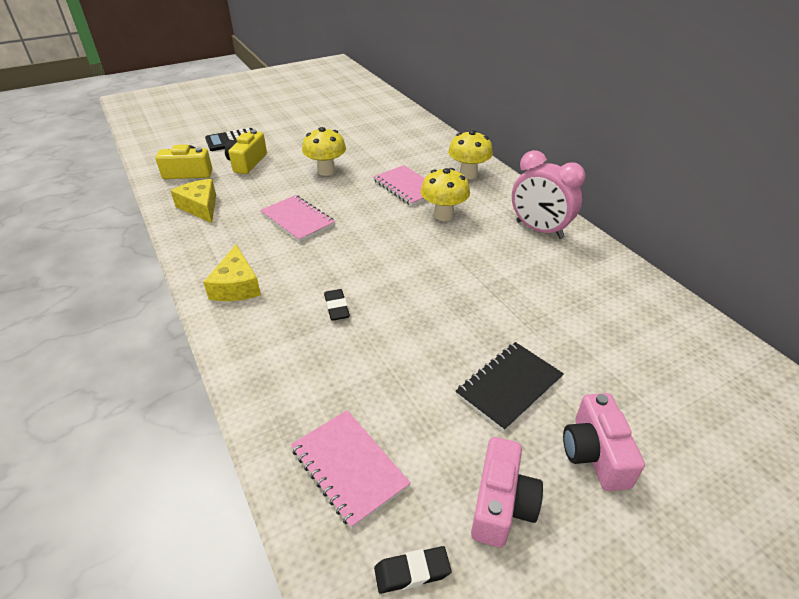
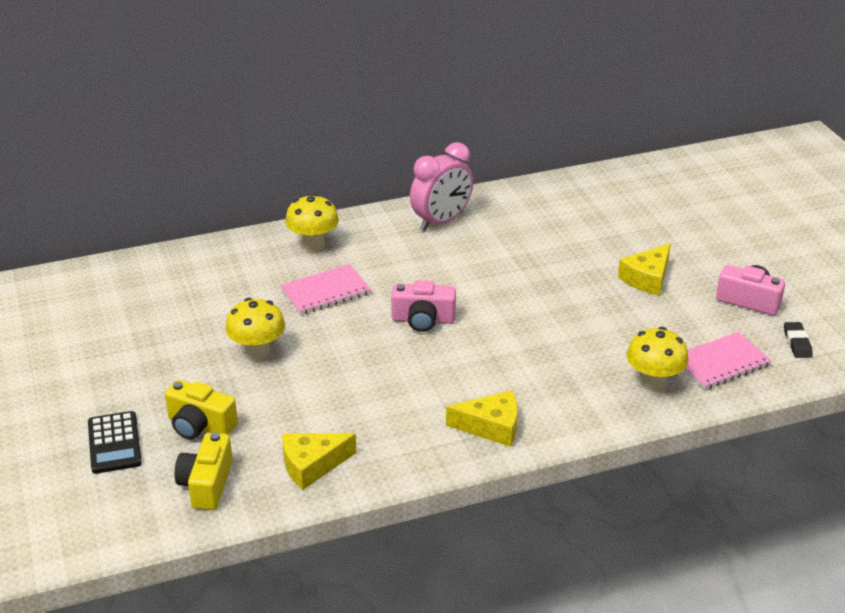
camera: 80 degrees left, 5 degrees down
pink notebook [260,195,335,242] -> none
black eraser [324,289,350,321] -> none
yellow mushroom [421,168,470,221] -> yellow mushroom moved to [627,327,689,392]
black notebook [456,342,564,432] -> yellow cheese [618,243,671,296]
pink camera [563,393,645,491] -> pink camera moved to [391,280,456,332]

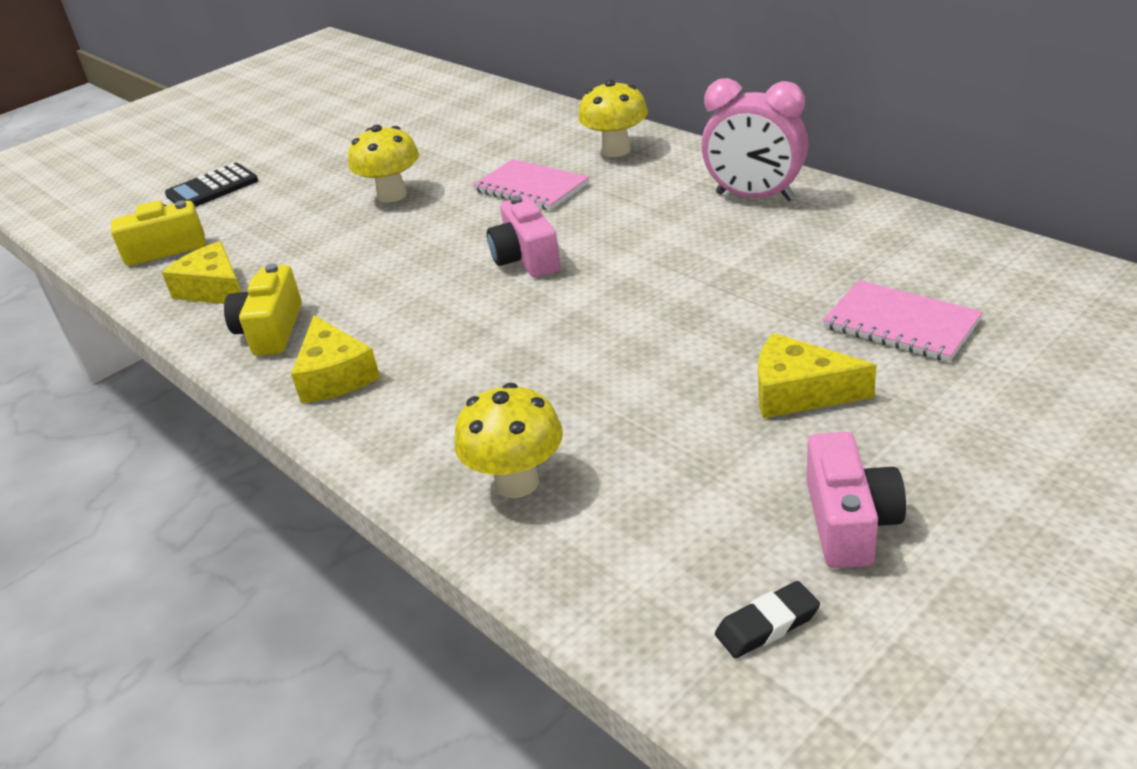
camera: 70 degrees right, 0 degrees up
yellow camera [165,380,238,439] -> yellow camera moved to [224,263,302,356]
pink notebook [684,332,772,390] -> pink notebook moved to [823,280,983,362]

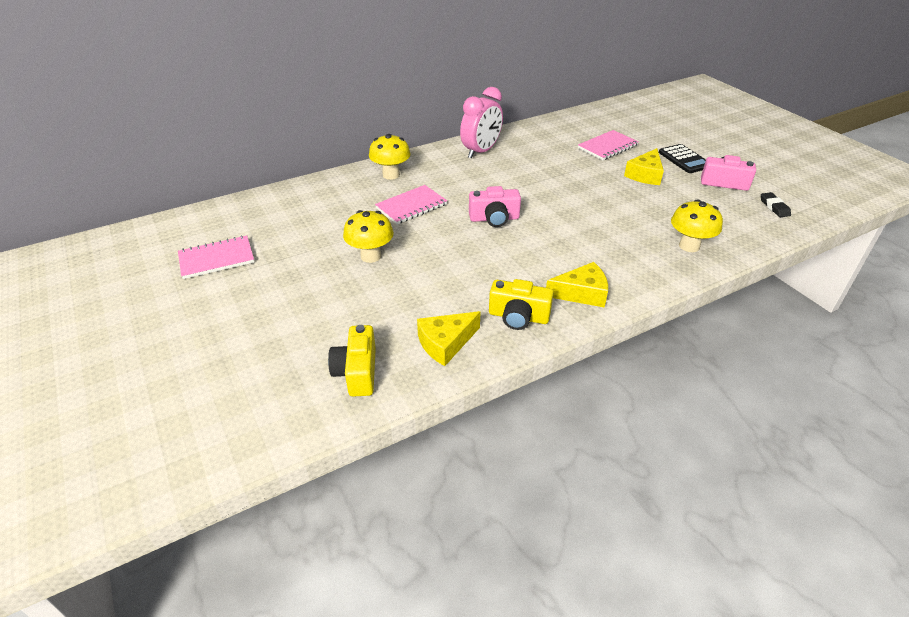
camera: 80 degrees left, 5 degrees up
black calculator [165,163,258,207] -> black calculator moved to [659,144,706,173]
none -> pink notebook [178,235,254,279]

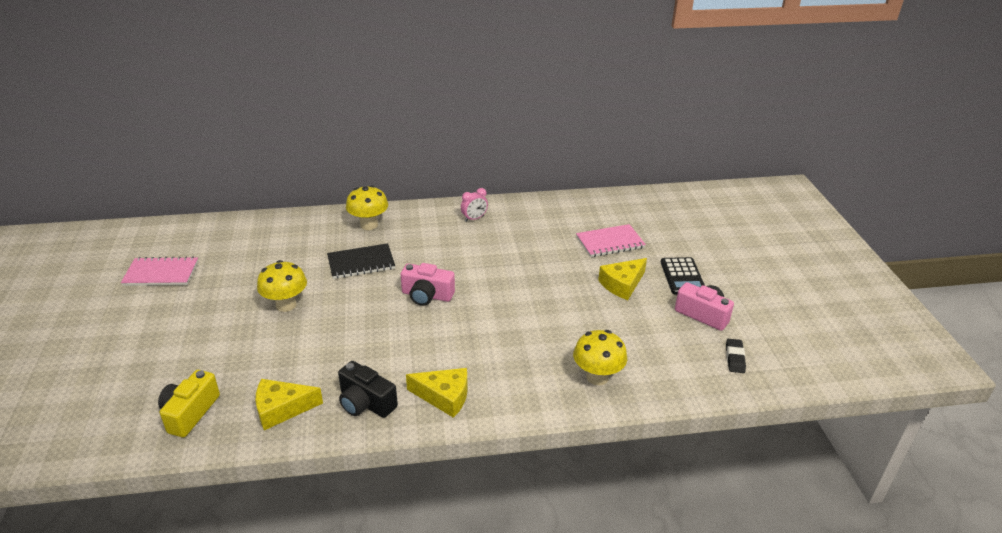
camera: 20 degrees right, 5 degrees down
pink notebook [375,185,447,225] -> black notebook [327,243,395,279]
pink clock [460,87,503,158] -> pink clock [461,188,488,222], size x0.51
yellow camera [489,279,554,330] -> black camera [338,361,398,418]

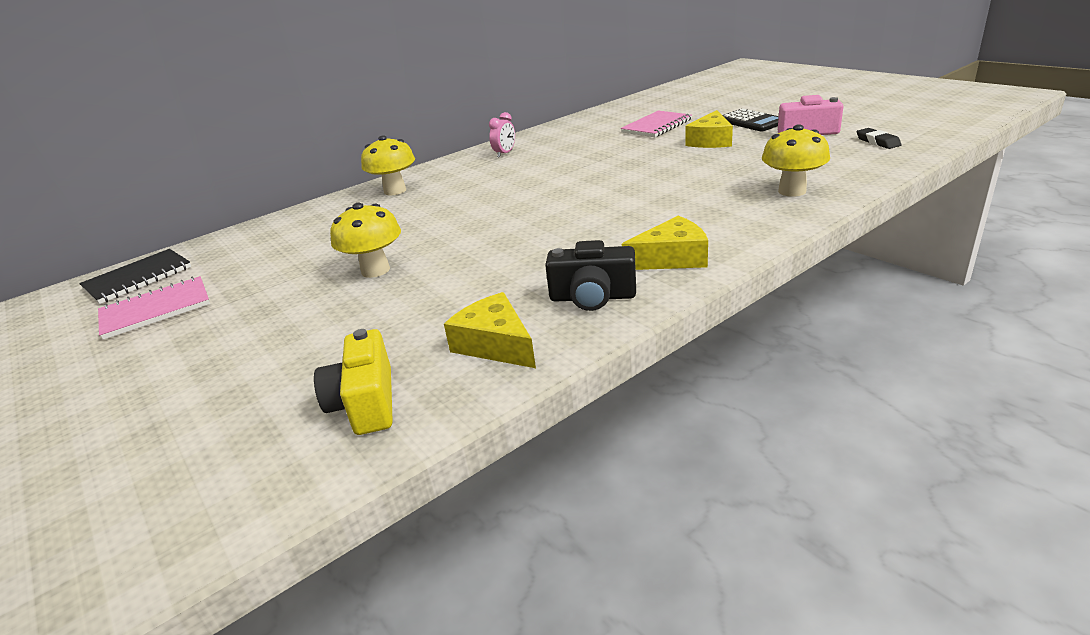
camera: 25 degrees left, 5 degrees down
yellow cheese [256,379,323,430] -> yellow cheese turned 90 degrees clockwise [444,292,536,368]
black notebook [327,243,395,279] -> black notebook moved to [79,249,191,304]
pink camera [401,263,455,306] -> none

